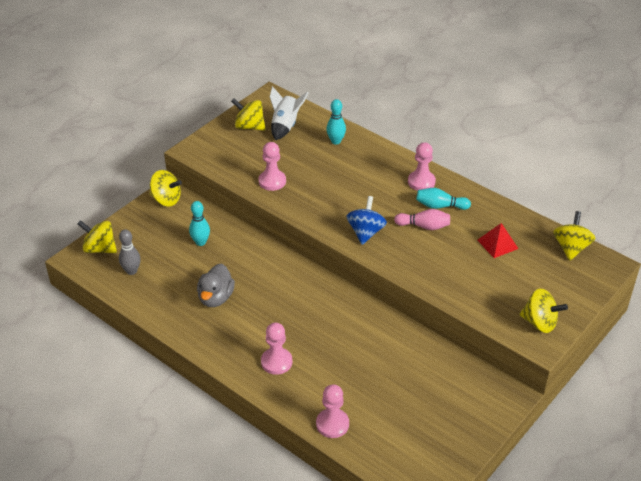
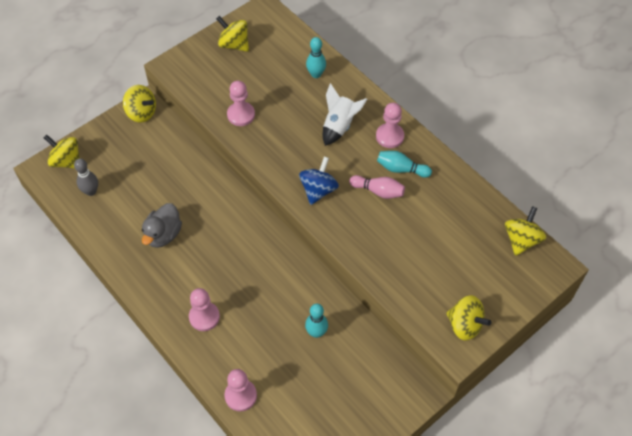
camera: 10 degrees right, 15 degrees up
turquoise bowling pin [189,201,210,246] -> turquoise bowling pin moved to [305,304,328,338]
white rocket [270,86,308,140] -> white rocket moved to [323,83,367,146]
red pyramid [478,223,519,258] -> none

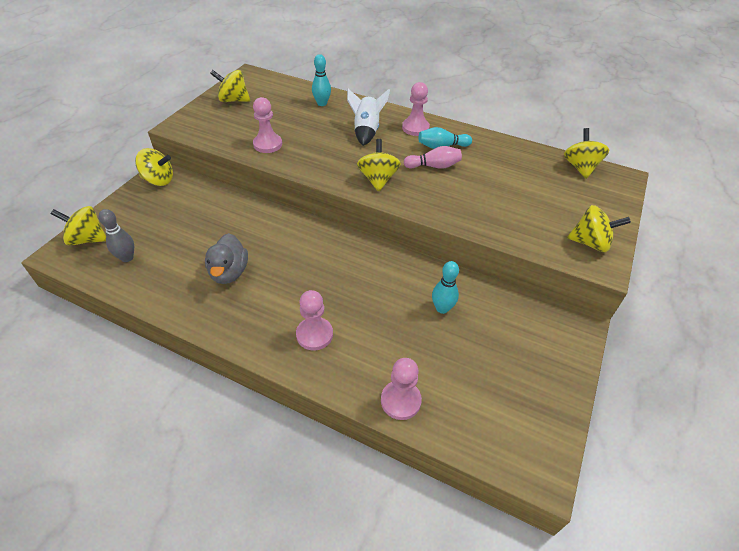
camera: 25 degrees left, 10 degrees down
blue spinning top [299,157,339,205] -> yellow spinning top [357,139,401,192]

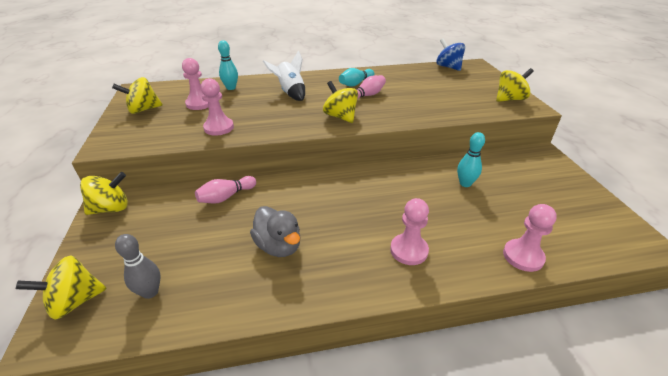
camera: 35 degrees left, 10 degrees down
pink pawn [402,82,430,136] -> pink pawn moved to [182,58,208,110]
yellow spinning top [564,128,610,179] -> blue spinning top [436,38,465,71]
none -> pink bowling pin [195,176,256,204]

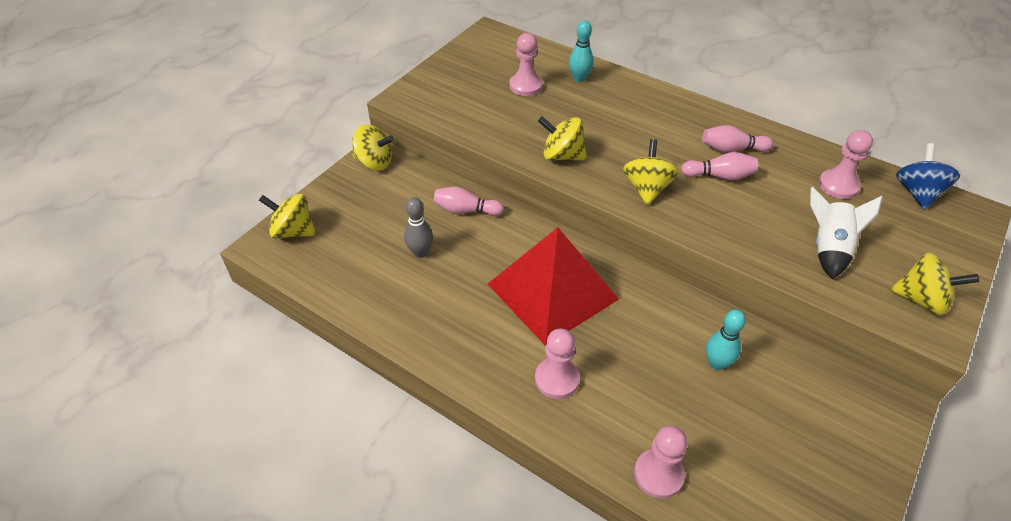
camera: 45 degrees right, 10 degrees up
yellow spinning top [112,77,163,114] -> yellow spinning top moved to [538,116,587,161]
grey bowling pin [115,234,160,299] -> grey bowling pin moved to [404,197,433,258]
pink pawn [201,78,234,136] -> pink pawn moved to [819,130,873,199]
grey duck [250,206,300,257] -> none
white rocket [263,50,305,101] -> white rocket moved to [810,187,883,279]
turquoise bowling pin [339,68,374,87] -> pink bowling pin [702,125,773,153]
none -> red pyramid [488,227,619,346]

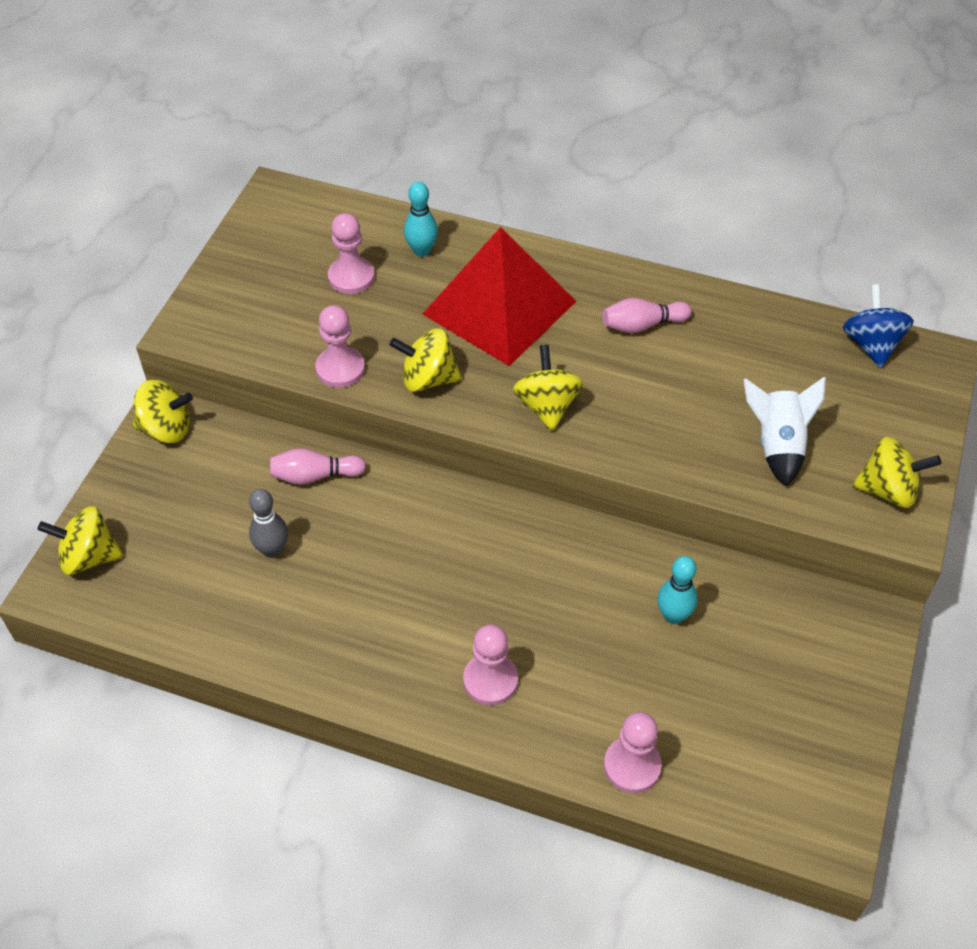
camera: 15 degrees left, 5 degrees up
red pyramid [488,227,619,346] -> red pyramid moved to [423,227,576,366]
pink bowling pin [681,152,758,180] -> none
pink pawn [819,130,873,199] -> pink pawn moved to [315,305,365,388]

